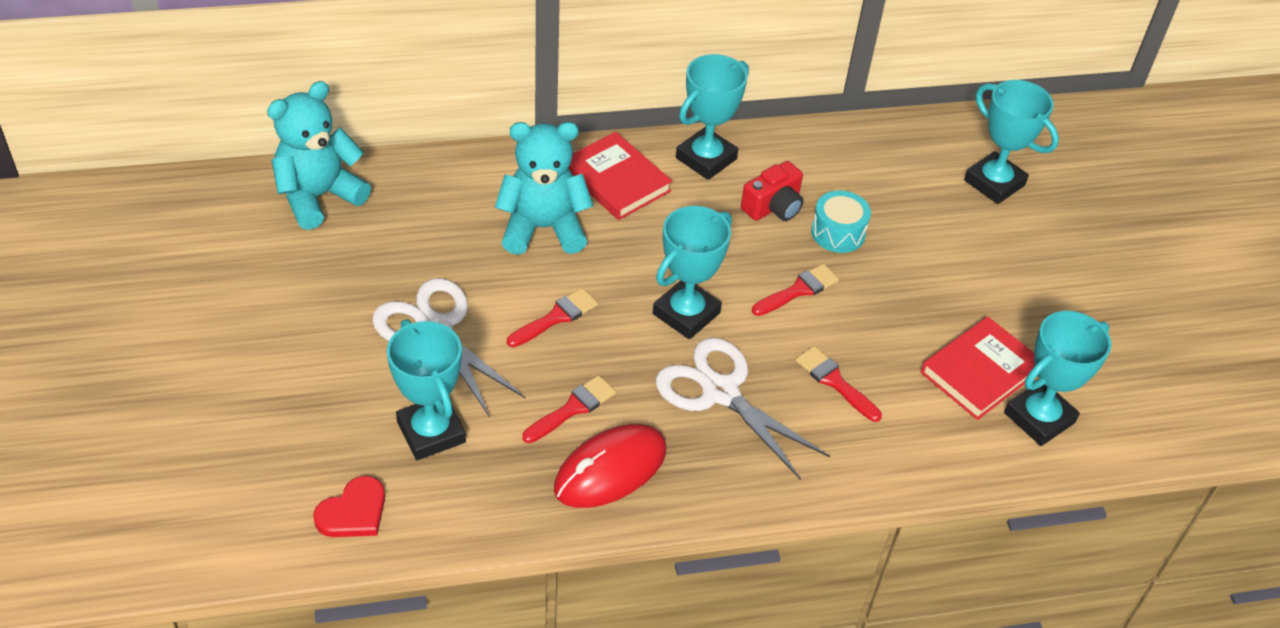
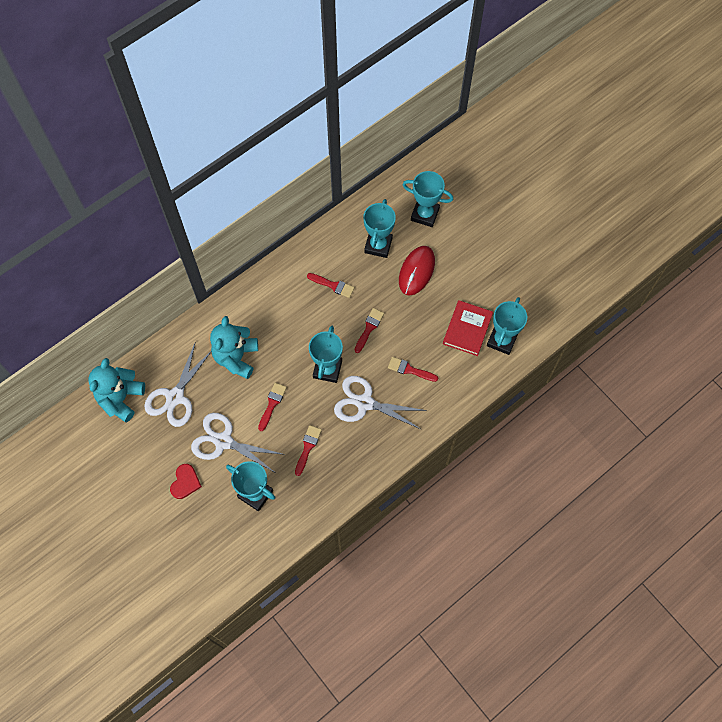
camera: 25 degrees left, 20 degrees up
red heart [313,476,385,537] -> red heart moved to [170,464,202,499]
turquoise teddy bear [495,122,593,255] -> turquoise teddy bear turned 45 degrees counterclockwise [210,316,258,379]
red mouse [554,424,666,508] -> red mouse moved to [399,246,435,295]
red book [569,132,672,220] -> none
turquoise trophy [676,54,749,180] -> turquoise trophy moved to [363,199,396,258]
red camera [741,161,804,221] -> red brush [307,273,355,298]
turquoise drum [811,190,871,253] -> none
none -> white scissors [144,341,211,427]

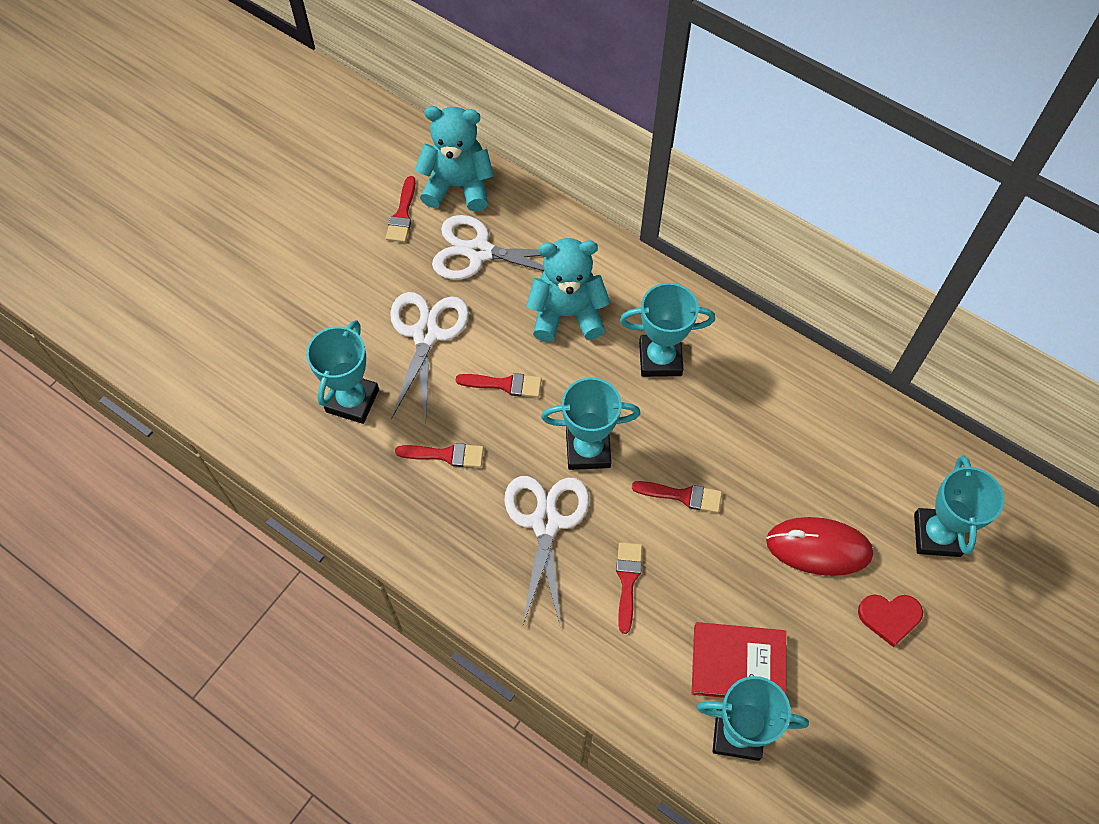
camera: 75 degrees right, 5 degrees down
red heart [170,464,202,499] -> red heart moved to [858,595,923,647]
red brush [307,273,355,298] -> red brush moved to [386,176,416,242]
turquoise trophy [363,199,396,258] -> turquoise trophy moved to [620,283,715,377]

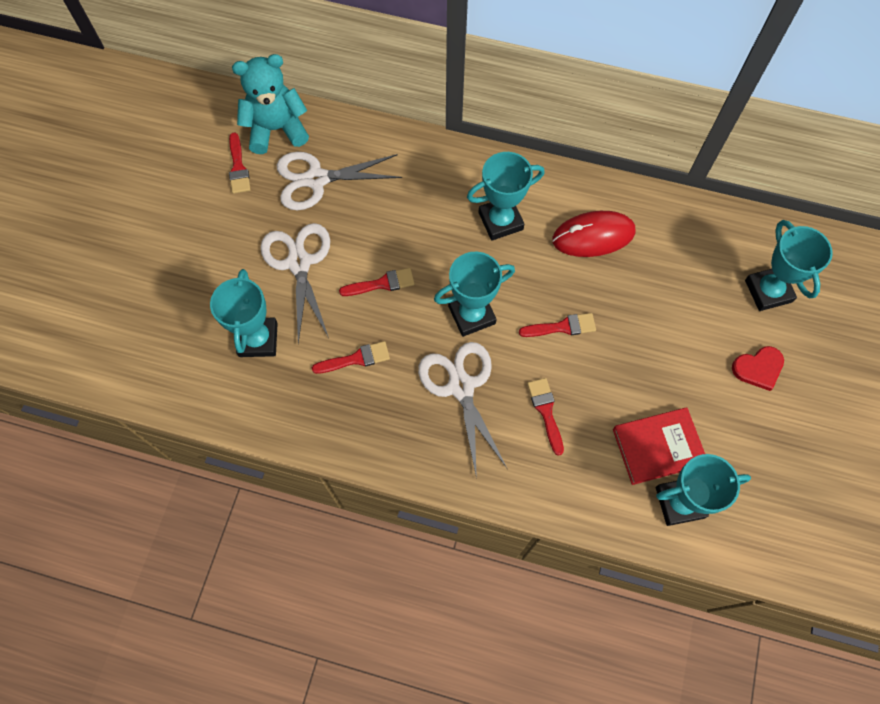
camera: 20 degrees left, 5 degrees up
turquoise teddy bear [527,238,611,342] -> none
red mouse [766,517,873,576] -> red mouse moved to [552,211,635,257]

